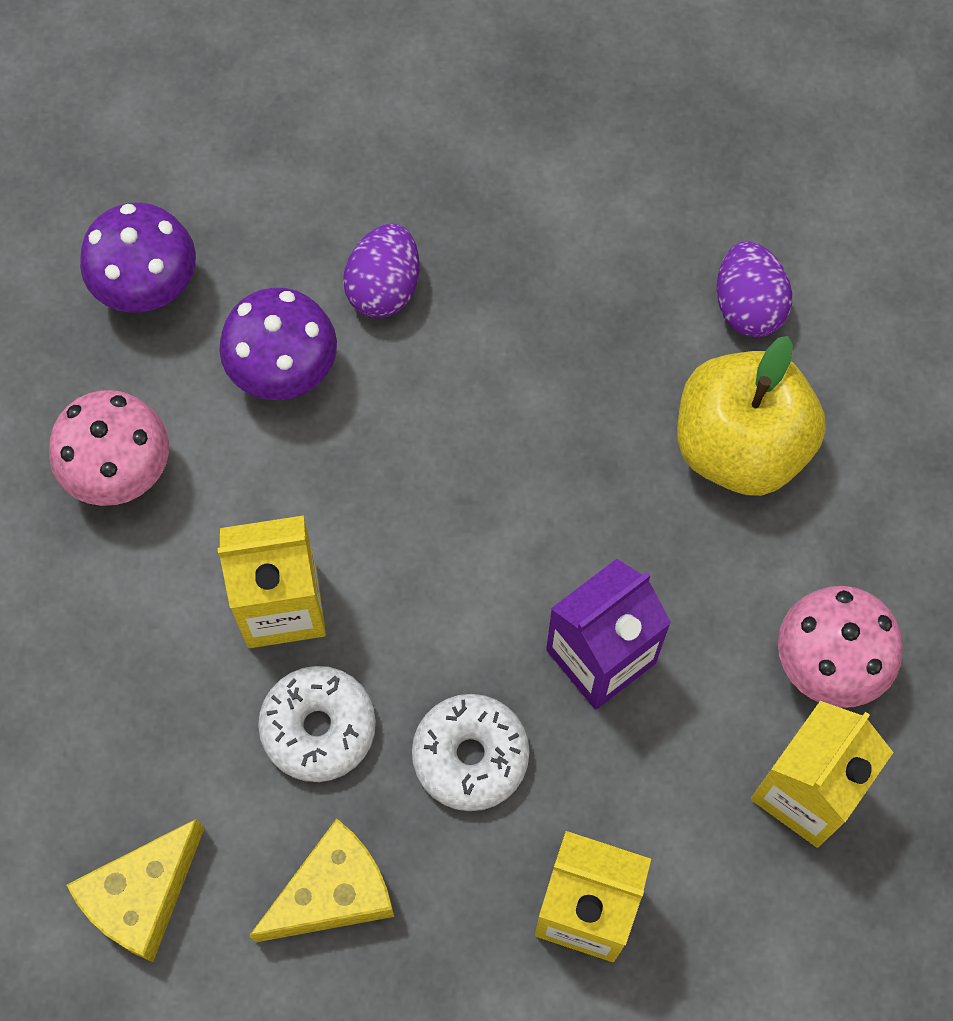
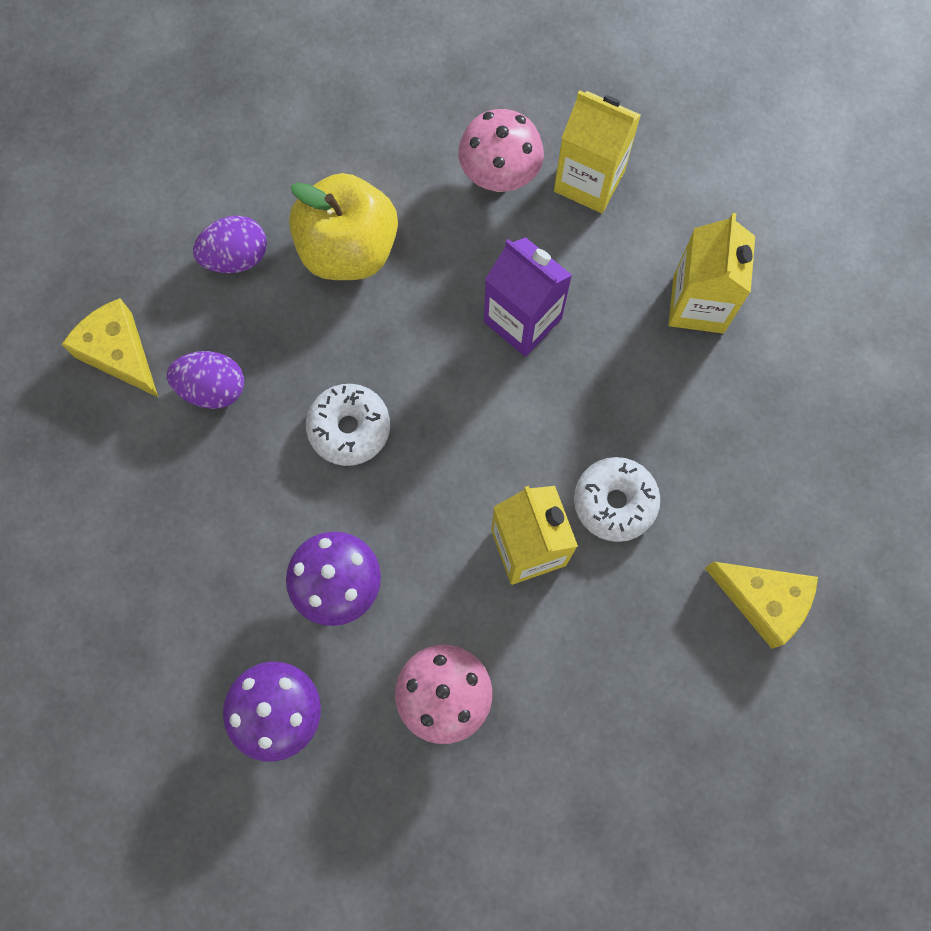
camera: 100 degrees left, 5 degrees up
yellow cheese [249,819,394,943] -> yellow cheese moved to [62,298,159,398]
purple egg [343,224,419,318] -> purple egg moved to [167,351,244,409]
white donut [412,694,529,811] -> white donut moved to [306,384,390,466]

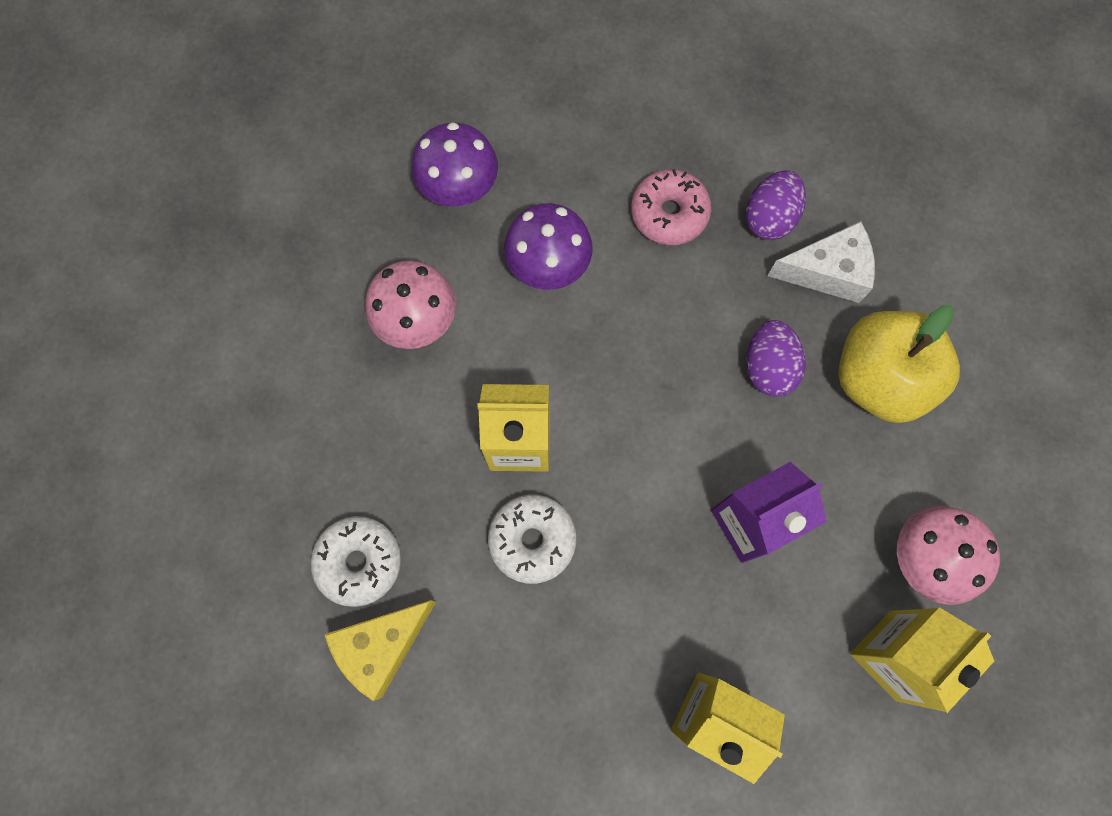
camera: 110 degrees right, 0 degrees up
yellow cheese [62,298,159,398] -> none
purple egg [193,216,267,273] -> purple egg moved to [746,320,806,396]
white donut [306,384,390,466] -> white donut moved to [310,516,401,607]
none -> pink donut [631,169,711,245]
none -> white cheese [767,221,875,303]

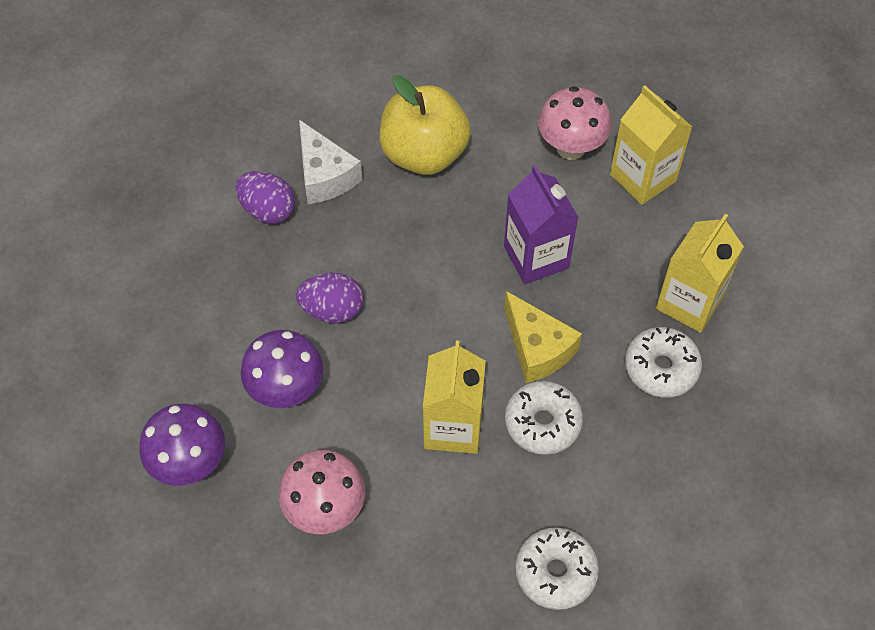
camera: 85 degrees left, 15 degrees down
yellow cheese [325,600,436,701] -> yellow cheese moved to [504,291,582,383]
pink donut [631,169,711,245] -> none
purple egg [746,320,806,396] -> purple egg moved to [296,273,364,323]
white cheese [767,221,875,303] -> white cheese turned 150 degrees clockwise [299,120,362,204]
none -> white donut [625,327,702,398]

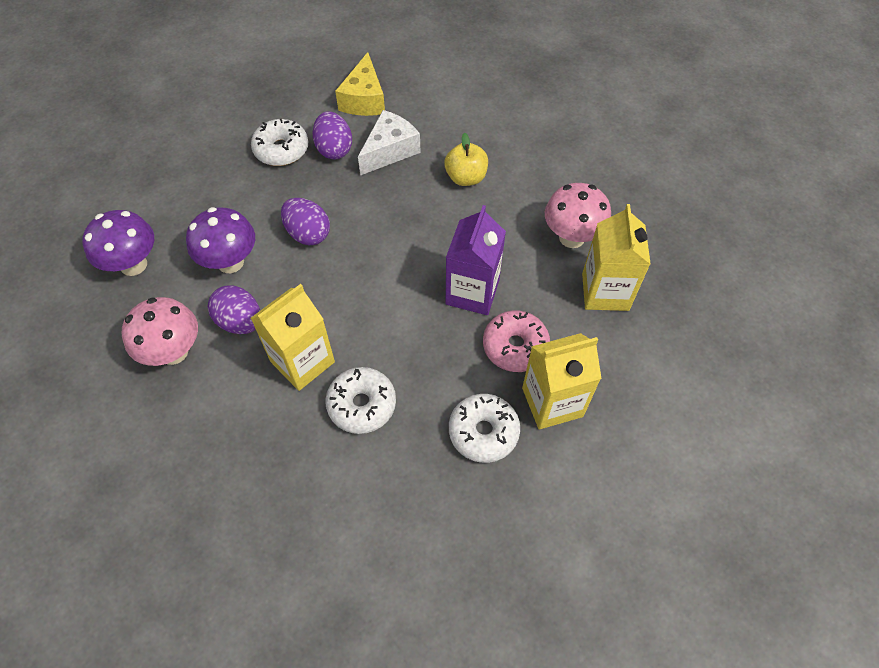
camera: 40 degrees right, 0 degrees up
white cheese [299,120,362,204] -> white cheese turned 150 degrees counterclockwise [358,110,421,175]
yellow apple [379,76,471,175] -> yellow apple [444,133,488,186], size x0.58
yellow cheese [504,291,582,383] -> yellow cheese moved to [335,52,385,116]
white donut [515,527,599,610] -> white donut moved to [251,119,308,166]
none -> purple egg [208,285,260,334]
none -> pink donut [483,310,550,372]

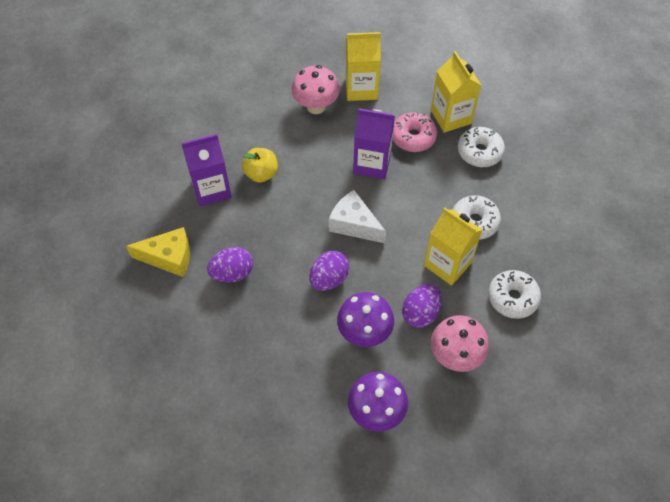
camera: 95 degrees left, 0 degrees up
white donut [251,119,308,166] -> white donut moved to [488,270,541,319]
white cheese [358,110,421,175] -> white cheese moved to [329,190,386,243]
none -> purple carton [182,134,232,206]

